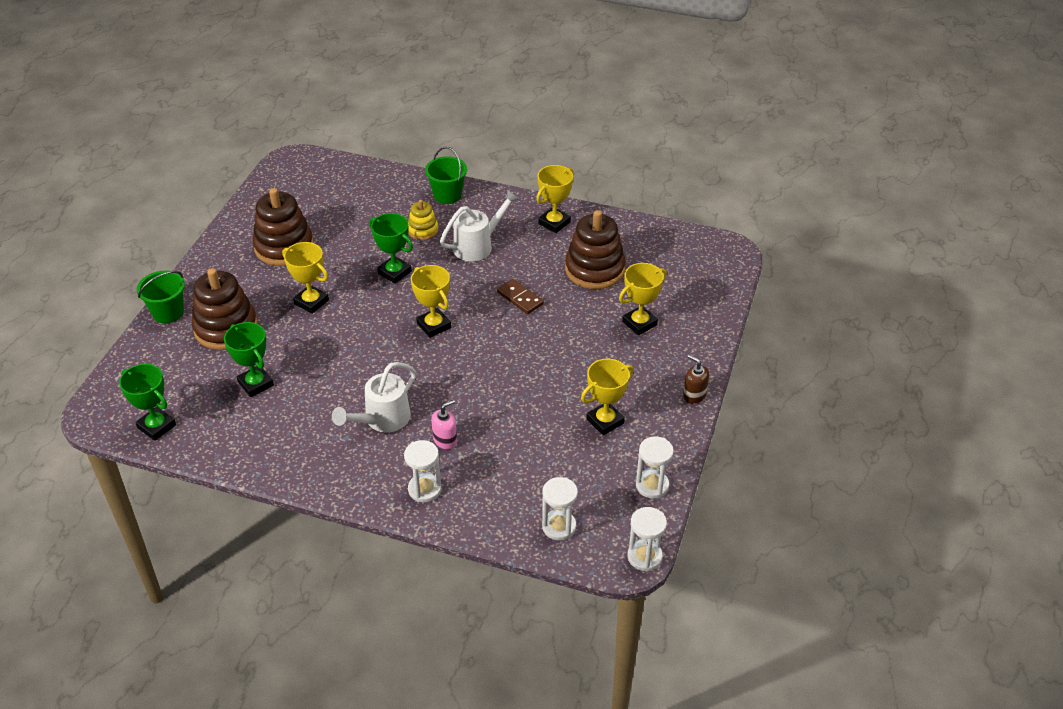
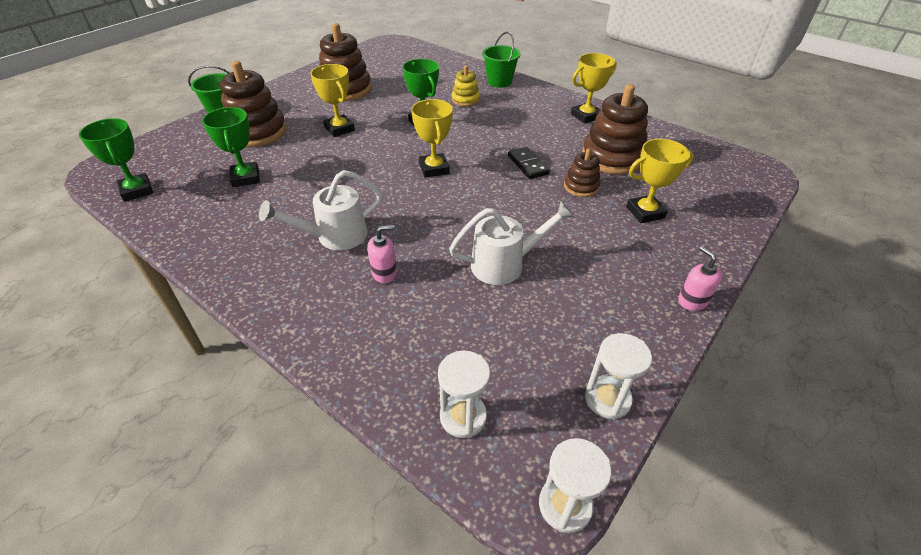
camera: 20 degrees right, 0 degrees up
white hourglass [404,440,441,502] -> none
white watering can [440,189,519,261] -> white watering can moved to [449,201,574,285]
brown domino [497,279,544,314] -> black domino [508,147,550,179]
yellow trophy [581,359,634,435] -> none
brown soap dispenser [683,355,709,404] -> pink soap dispenser [678,246,722,311]
none -> brown stacking toy [564,149,601,197]

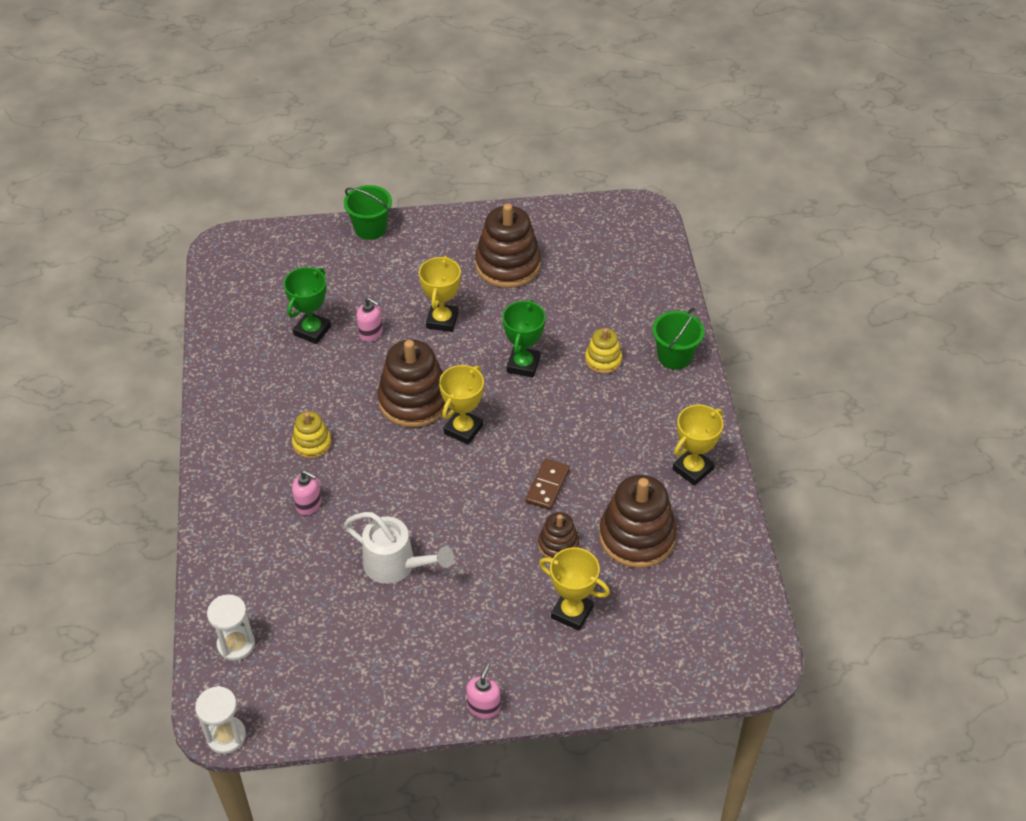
camera: 45 degrees right, 5 degrees up
green trophy [79,118,153,202] -> none
brown stacking toy [220,61,286,147] -> brown stacking toy moved to [377,340,445,427]
white watering can [259,170,382,250] -> yellow stacking toy [292,411,332,459]
black domino [508,147,550,179] -> brown domino [525,458,570,510]
yellow trophy [571,53,617,124] -> yellow trophy turned 60 degrees counterclockwise [672,405,724,486]
white hourglass [585,333,652,420] -> none
none -> pink soap dispenser [357,297,383,342]

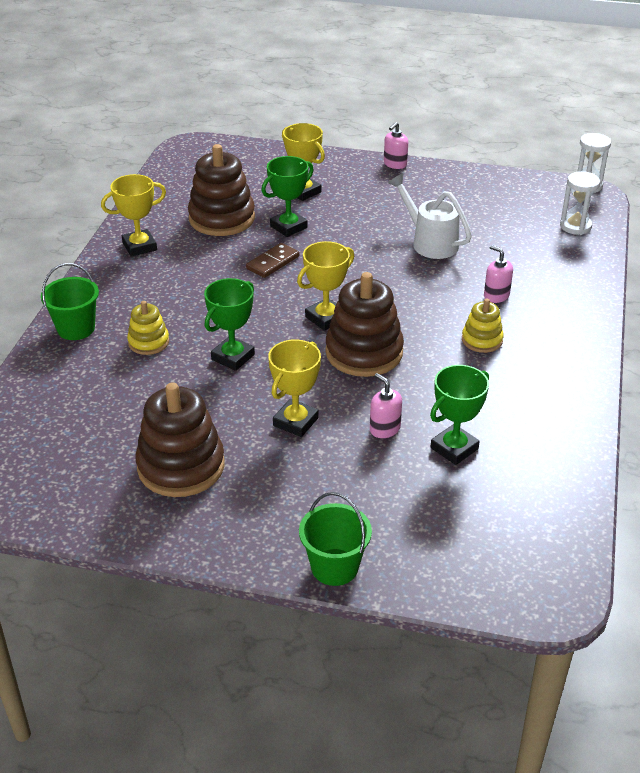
camera: 160 degrees left, 10 degrees down
brown stacking toy [538,512,579,558] -> green trophy [261,156,313,237]

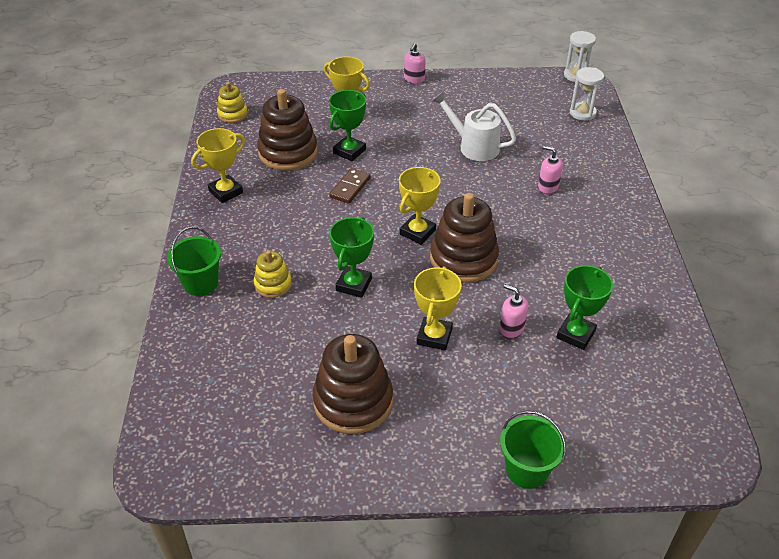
camera: 15 degrees left, 5 degrees up
yellow stacking toy [462,299,504,353] -> yellow stacking toy moved to [217,82,248,123]

